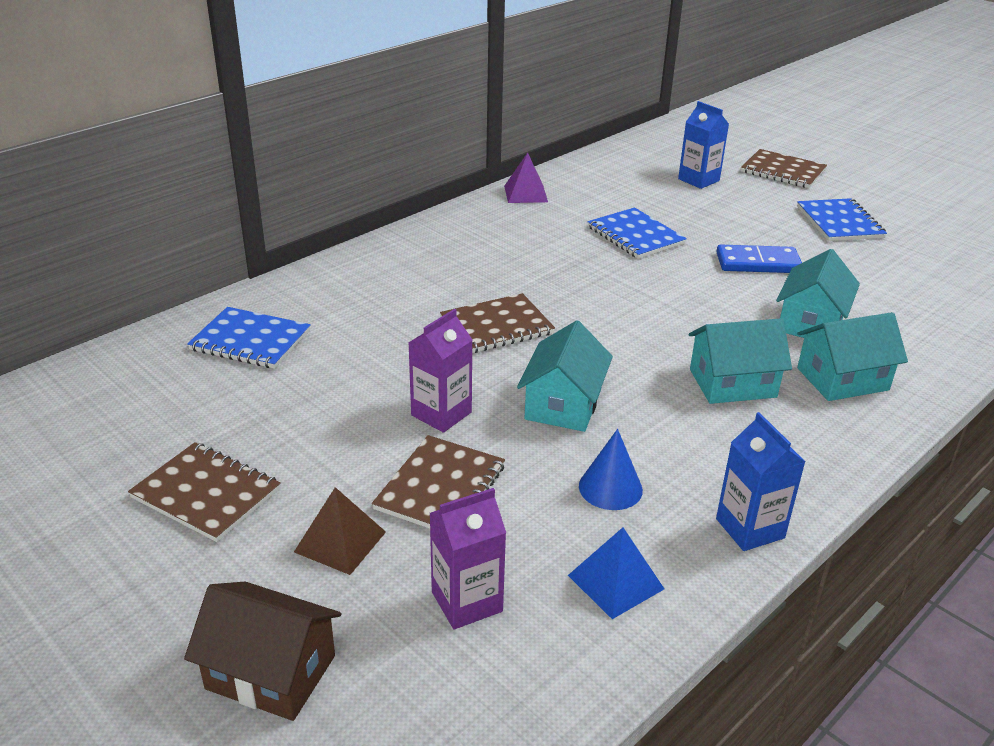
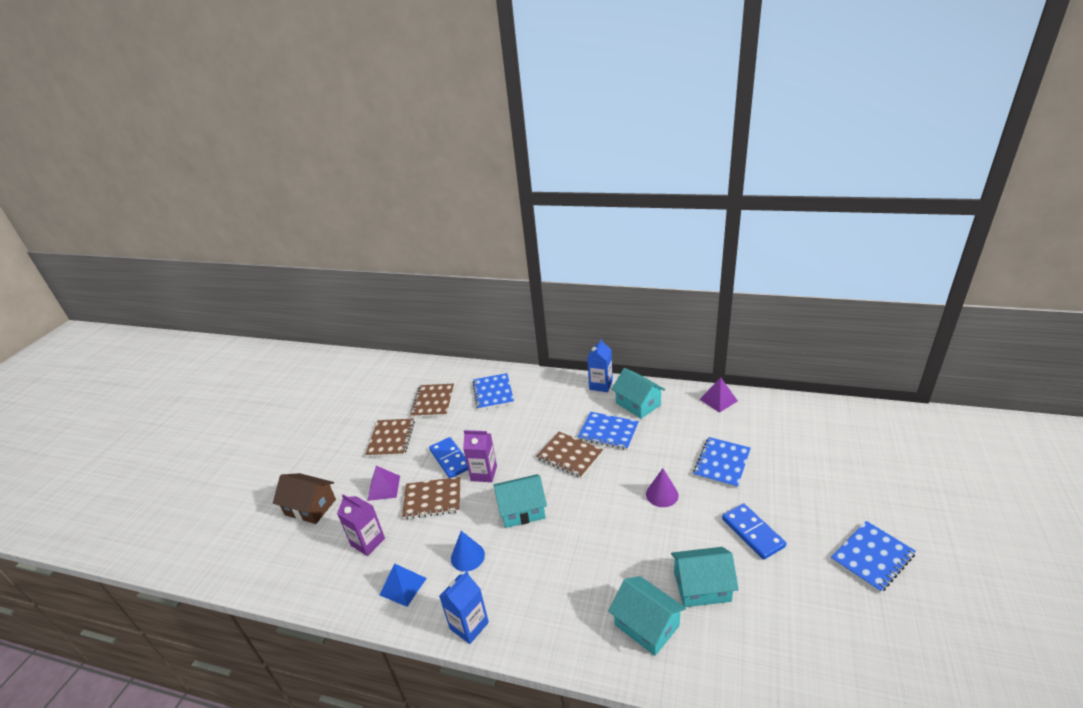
camera: 65 degrees right, 0 degrees up
brown house [184,582,341,721] -> brown house turned 60 degrees counterclockwise [273,473,336,524]
brown pyramid [294,487,386,575] -> purple pyramid [367,466,400,501]
blue carton [678,101,729,189] -> blue carton moved to [587,339,613,392]
turquoise house [689,318,792,404] -> turquoise house moved to [612,368,665,419]
brown notebook [741,149,827,188] -> brown notebook moved to [410,384,454,417]
none -> blue domino [429,437,468,478]
none -> blue notebook [578,412,639,450]
none -> purple cone [646,468,679,507]

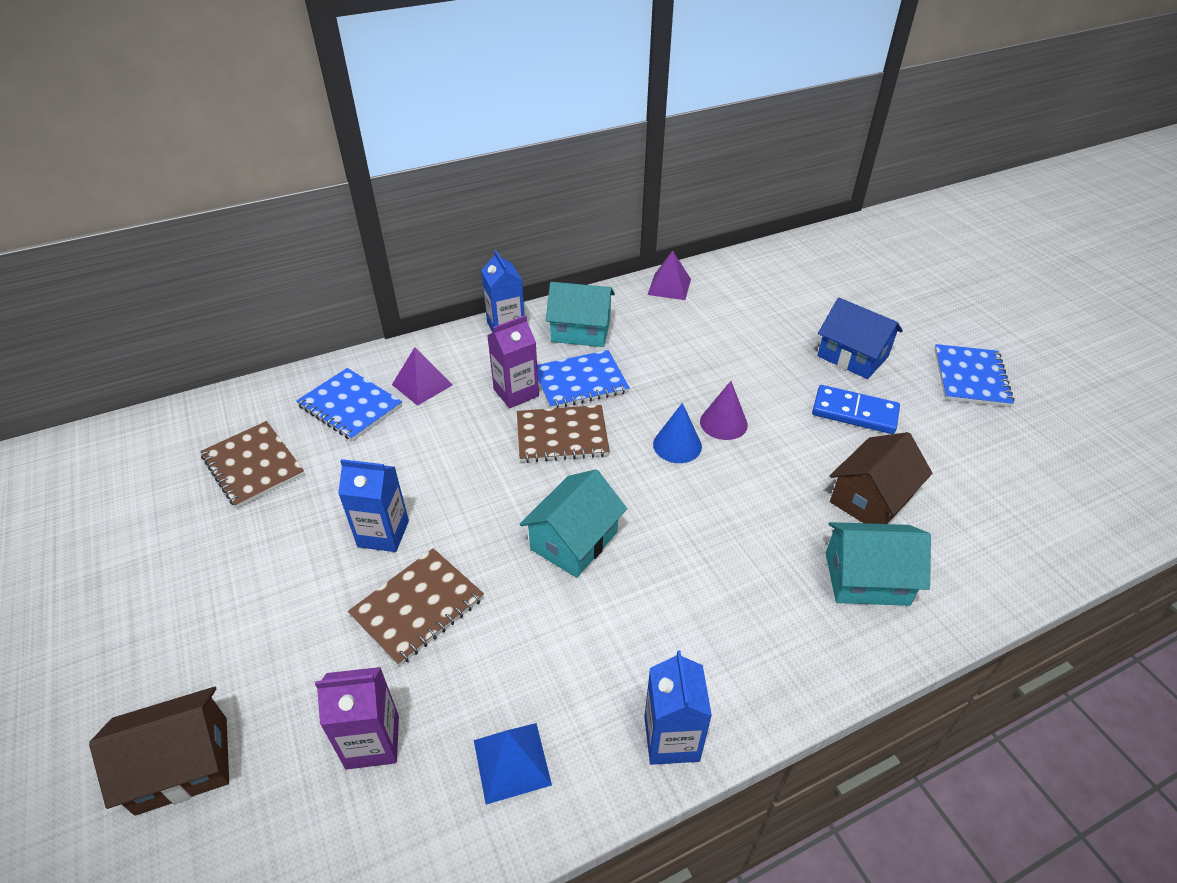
camera: 45 degrees left, 10 degrees up
brown notebook [365,418,415,457] -> none
purple pyramid [367,466,400,501] -> purple pyramid moved to [392,347,453,406]
blue domino [429,437,468,478] -> blue carton [338,459,409,552]
blue cone [451,531,485,572] -> blue cone moved to [653,403,702,463]
purple carton [463,430,497,482] -> purple carton moved to [487,315,539,408]
turquoise house [671,547,739,607] -> brown house [830,432,933,524]
blue notebook [693,437,751,488] -> none
none -> blue house [817,298,903,379]

